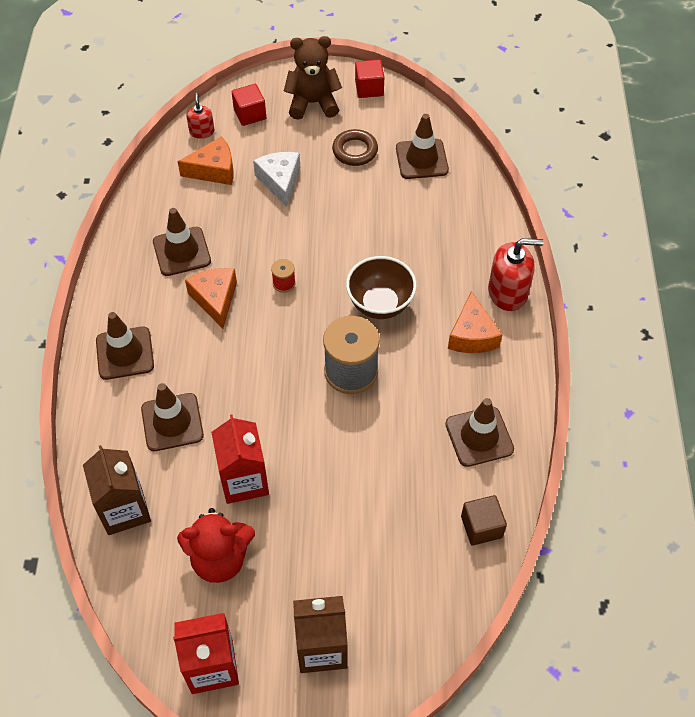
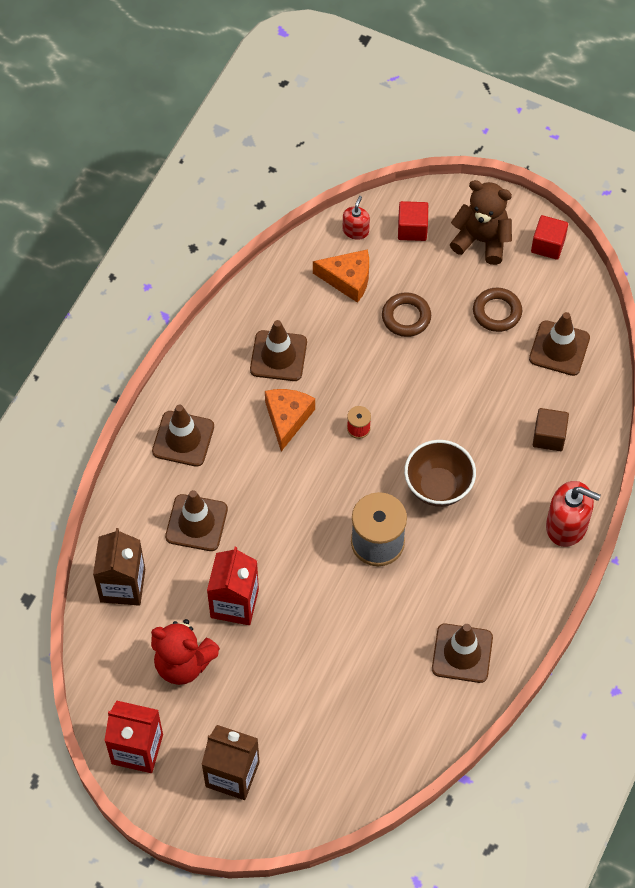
camera: 25 degrees right, 5 degrees up
white cheese [253,152,300,207] -> brown ring [382,292,431,337]
orange cheese [448,291,502,353] -> none
brown cube [461,495,507,546] -> brown cube moved to [533,408,569,451]

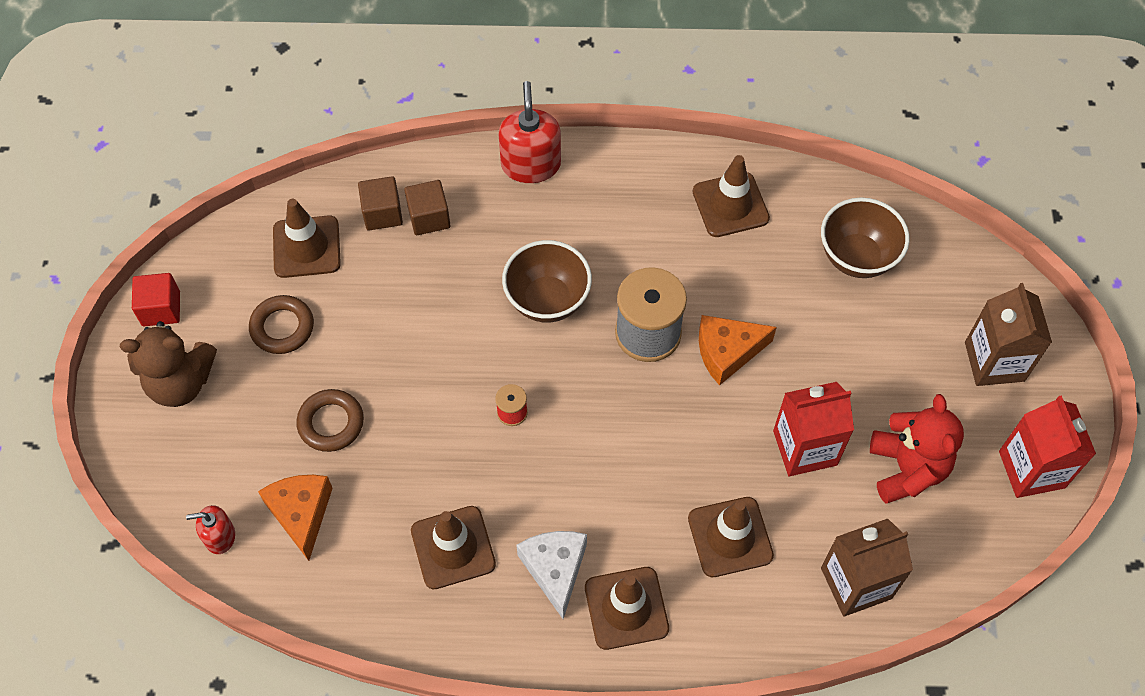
camera: 115 degrees left, 0 degrees up
orange cheese [265,389,315,451] -> orange cheese moved to [699,315,777,385]
red cube [398,201,428,241] -> none
brown teddy bear [450,180,512,265] -> brown teddy bear turned 90 degrees counterclockwise [120,321,217,407]
none -> brown cube [358,176,403,230]
none -> white cheese [516,531,587,619]
none -> brown bowl [821,197,910,278]

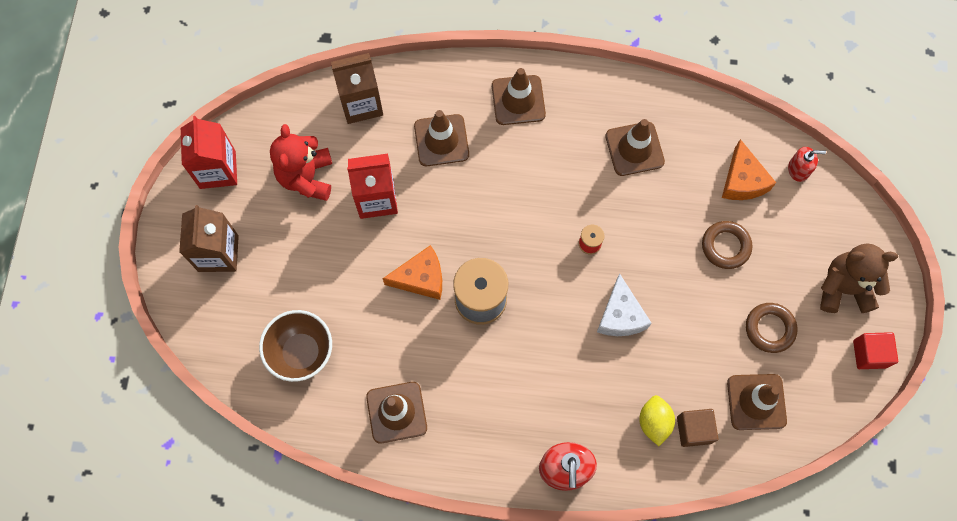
camera: 175 degrees left, 10 degrees up
brown cube [404,180,451,235] -> yellow lemon [639,395,675,446]
brown bowl [502,240,592,323] -> none
white cheese [516,531,587,619] -> white cheese moved to [597,273,652,336]

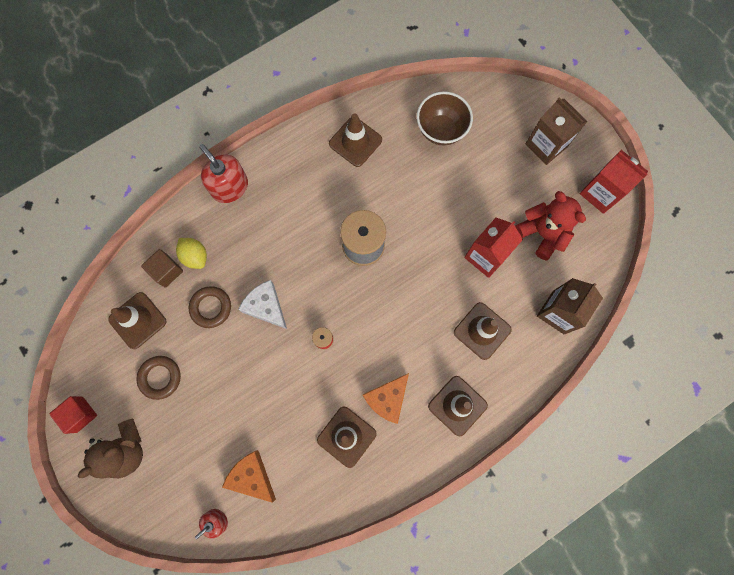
camera: 140 degrees right, 5 degrees up
orange cheese [382,245,442,300] -> orange cheese moved to [363,373,409,424]
brown ring [702,221,752,269] -> brown ring moved to [189,286,231,328]

